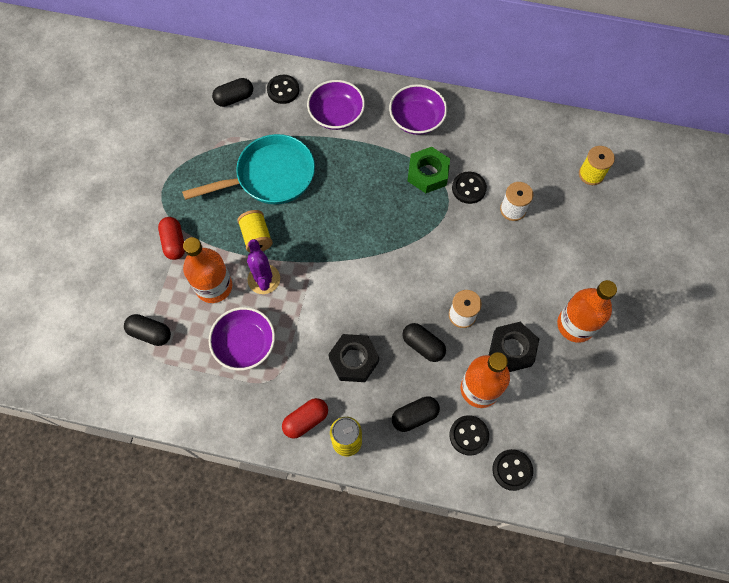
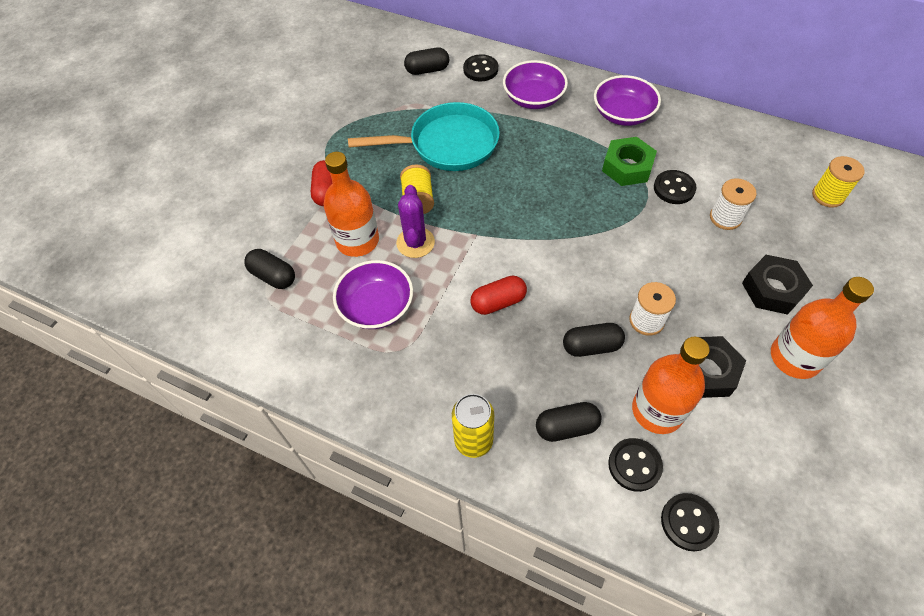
camera: 15 degrees right, 10 degrees down
red capsule [282,398,328,439] -> red capsule moved to [470,276,527,315]
black nut [328,334,379,382] -> black nut moved to [742,255,813,315]
black capsule [402,323,446,362] -> black capsule turned 60 degrees counterclockwise [563,323,625,357]

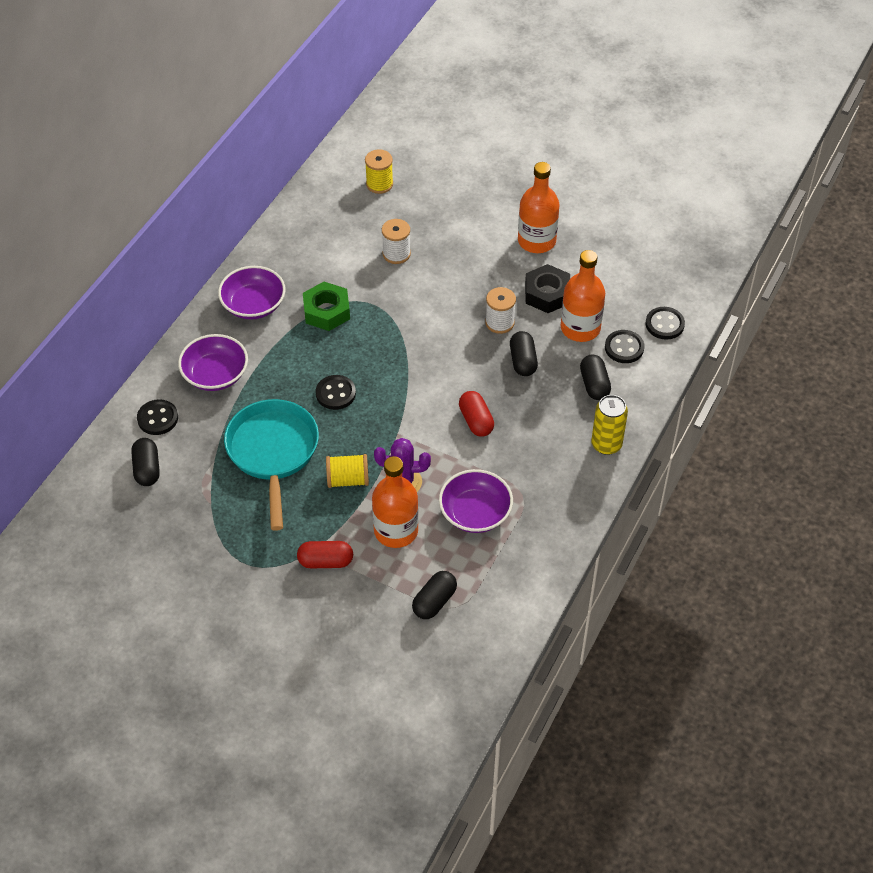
camera: 90 degrees left, 5 degrees down
black button [654,170,696,204] -> black button moved to [316,375,356,410]
black nut [742,255,813,315] -> none

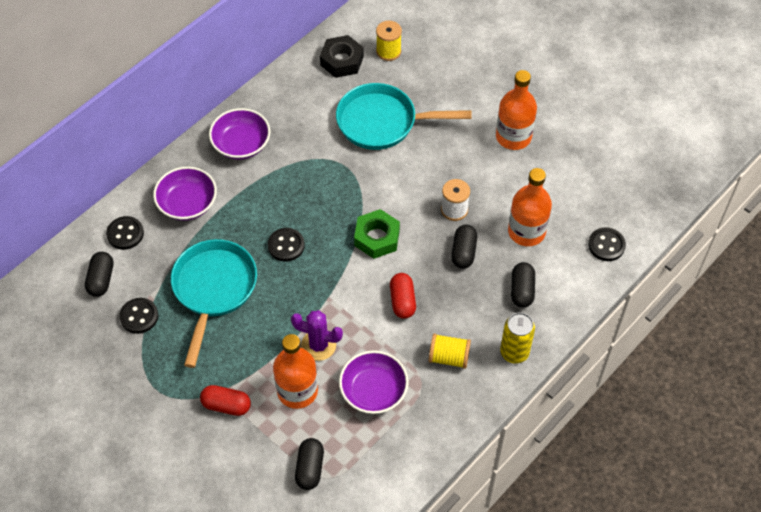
camera: 15 degrees right, 5 degrees up
green nut [303,282,350,331] -> green nut moved to [354,209,400,259]
yellow spool [326,454,369,488] -> yellow spool moved to [429,333,471,369]
white spool [382,219,411,264] -> turquoise pan [336,83,472,150]
black capsule [412,571,457,619] -> black capsule turned 45 degrees counterclockwise [295,438,324,490]
black nut [525,264,570,313] -> black nut moved to [320,35,364,78]
black button [605,330,644,363] -> black button moved to [119,298,158,334]

